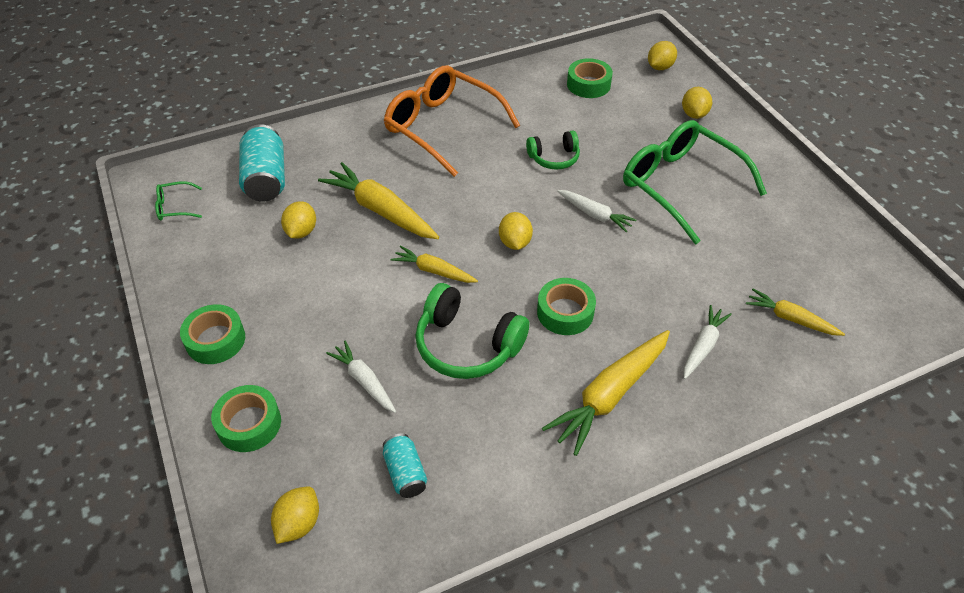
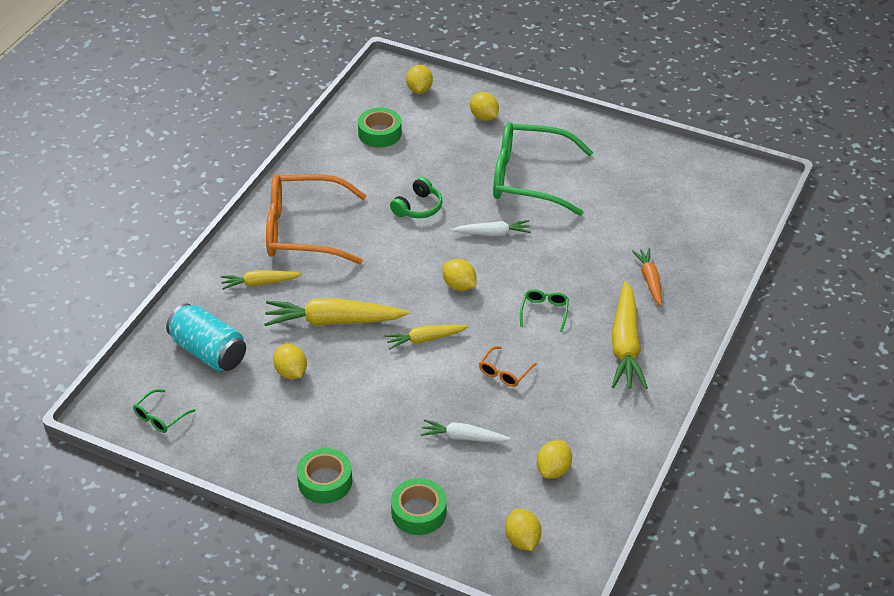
camera: 40 degrees left, 5 degrees down
turquoise can [383,433,427,498] -> yellow lemon [537,440,572,479]
green headphones [416,283,529,379] -> orange glasses [479,346,537,387]
green tape [537,278,596,335] -> green glasses [520,289,569,332]
white carrot [684,305,732,379] -> orange carrot [632,248,662,306]
yellow carrot [746,289,845,336] -> yellow carrot moved to [221,270,303,290]

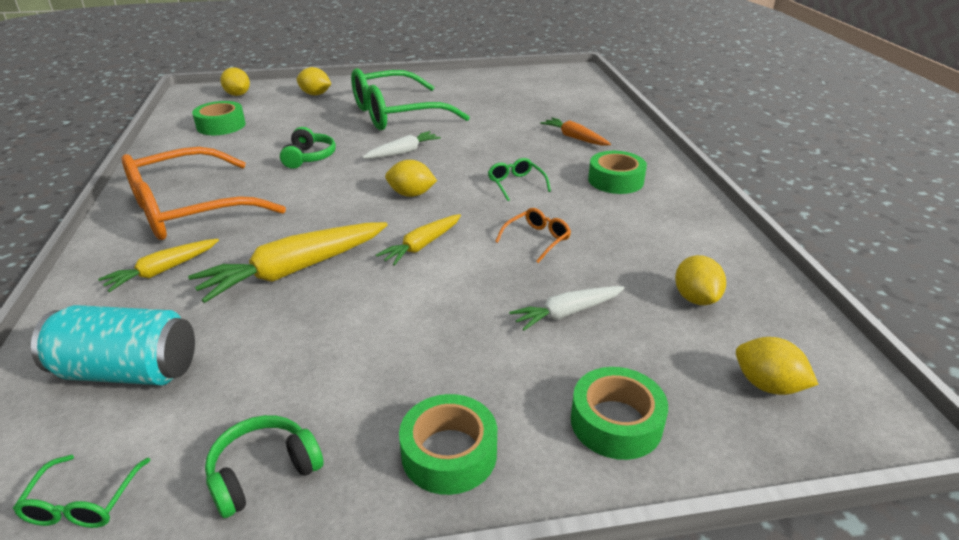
camera: 35 degrees left, 10 degrees down
yellow lemon [273,344,307,379] -> none
orange glasses [479,346,537,387] -> orange glasses turned 135 degrees counterclockwise [495,208,571,263]
yellow carrot [612,281,648,389] -> green tape [588,151,647,194]
none -> green headphones [205,415,324,518]

